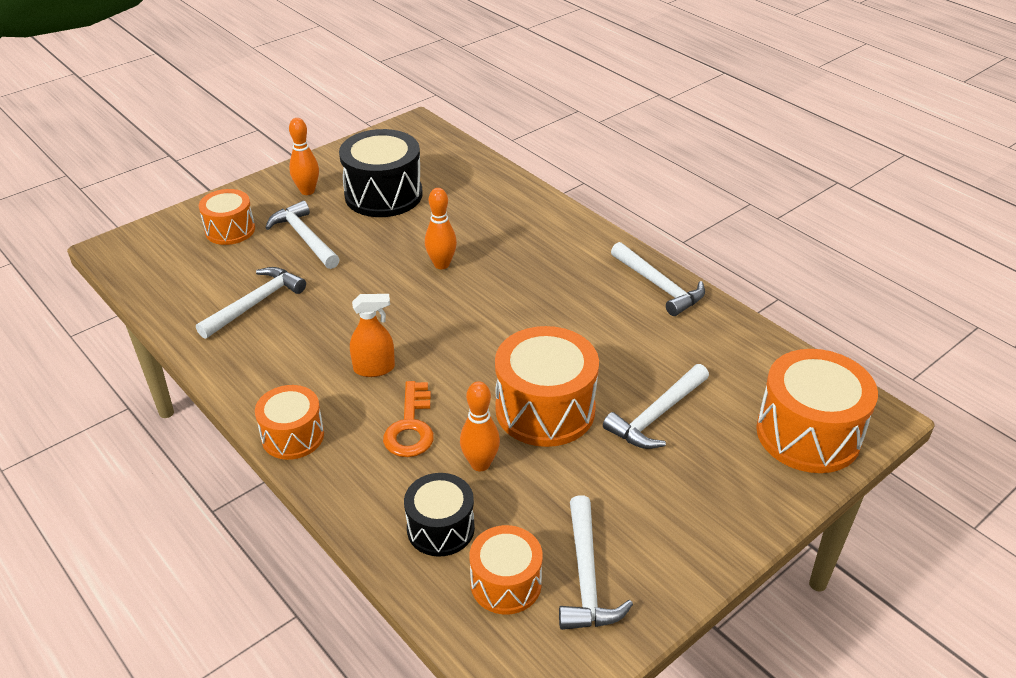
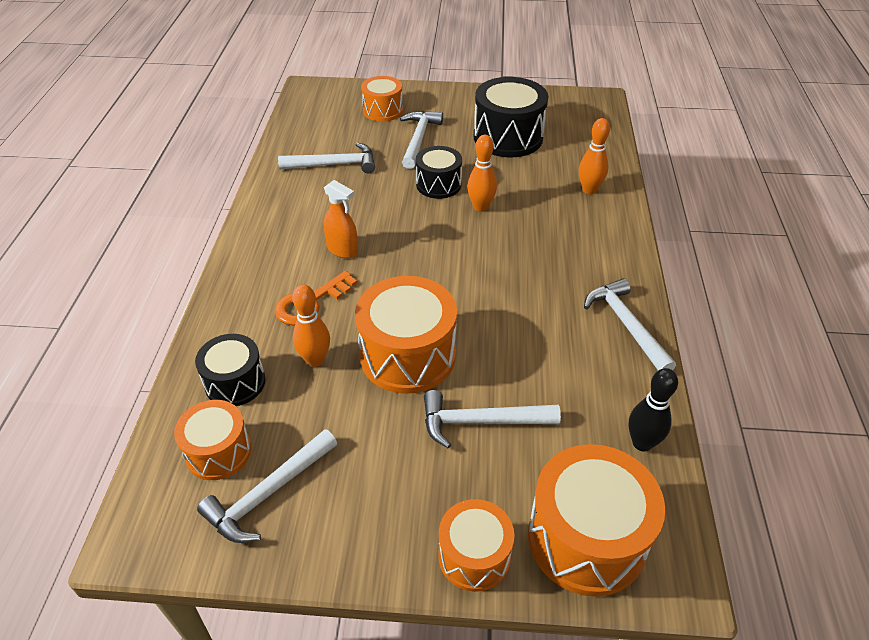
camera: 45 degrees right, 5 degrees up
orange drum [255,385,324,460] -> orange drum moved to [438,499,514,592]
orange bowling pin [289,118,319,195] -> orange bowling pin moved to [579,118,610,194]
white hammer [611,242,705,316] -> white hammer turned 150 degrees clockwise [584,278,676,370]
none -> black drum [416,146,462,199]
none -> black bowling pin [629,368,678,451]

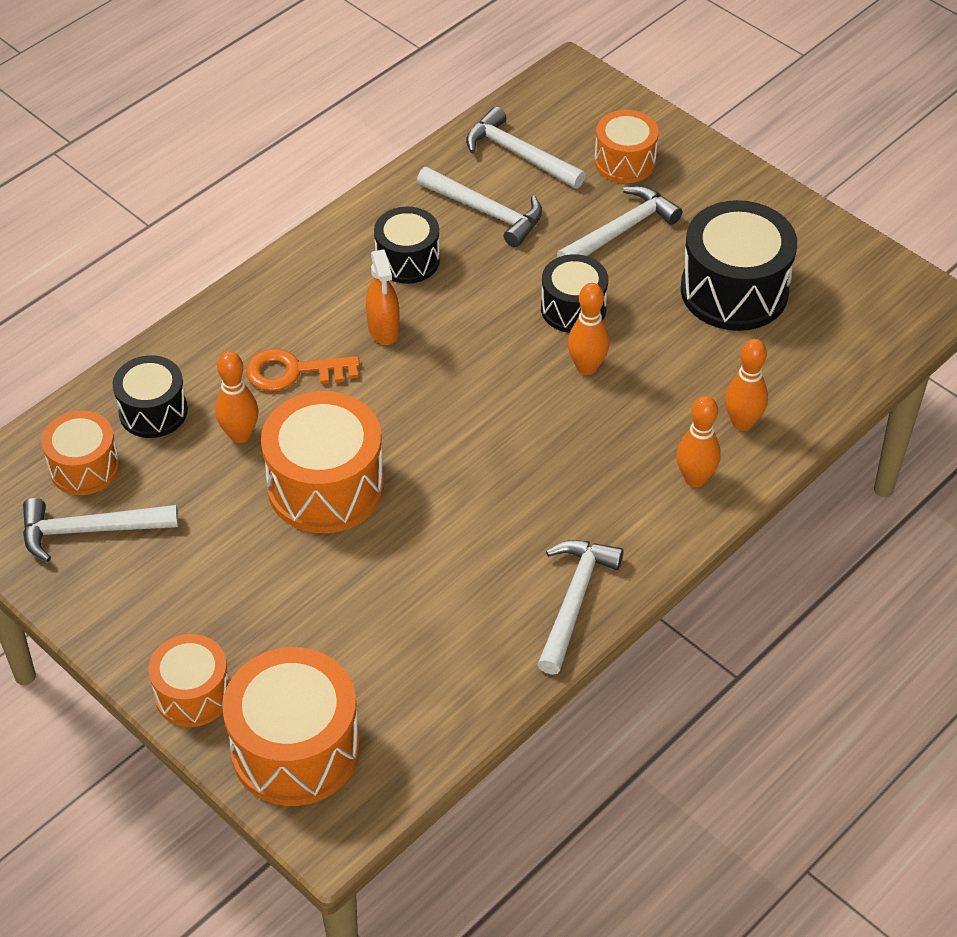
camera: 40 degrees right, 5 degrees up
white hammer [424,390,561,448] -> white hammer moved to [466,107,586,188]
black bowling pin [629,368,678,451] -> none
none -> black drum [374,207,440,284]
none -> orange bowling pin [677,395,721,487]

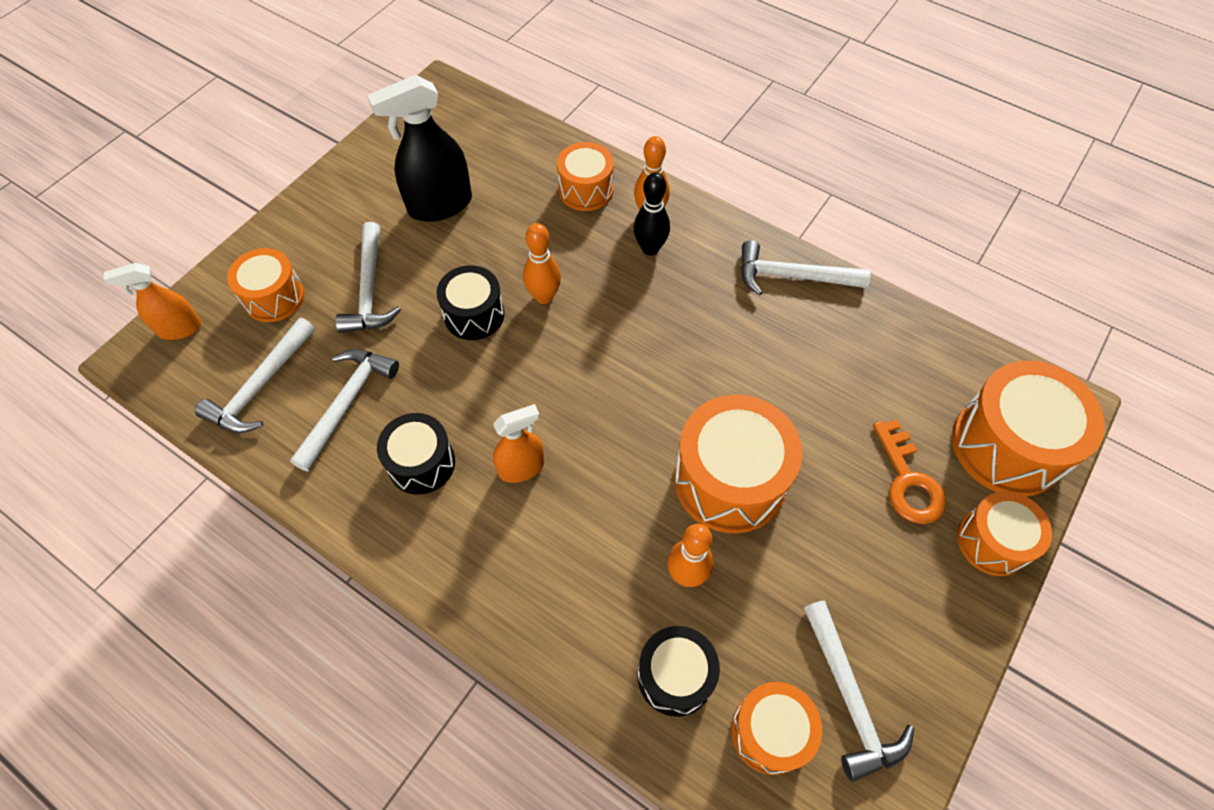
camera: 100 degrees left, 10 degrees up
orange key [246,349,360,391] -> orange key moved to [873,419,946,524]
white hammer [557,186,682,257] -> white hammer turned 135 degrees counterclockwise [335,222,401,333]
black drum [681,200,797,331] -> black spray bottle [367,75,472,222]
orange bowling pin [725,339,768,431] -> orange drum [557,142,614,211]
none -> orange spray bottle [104,263,202,340]
none -> black bowling pin [633,172,670,255]

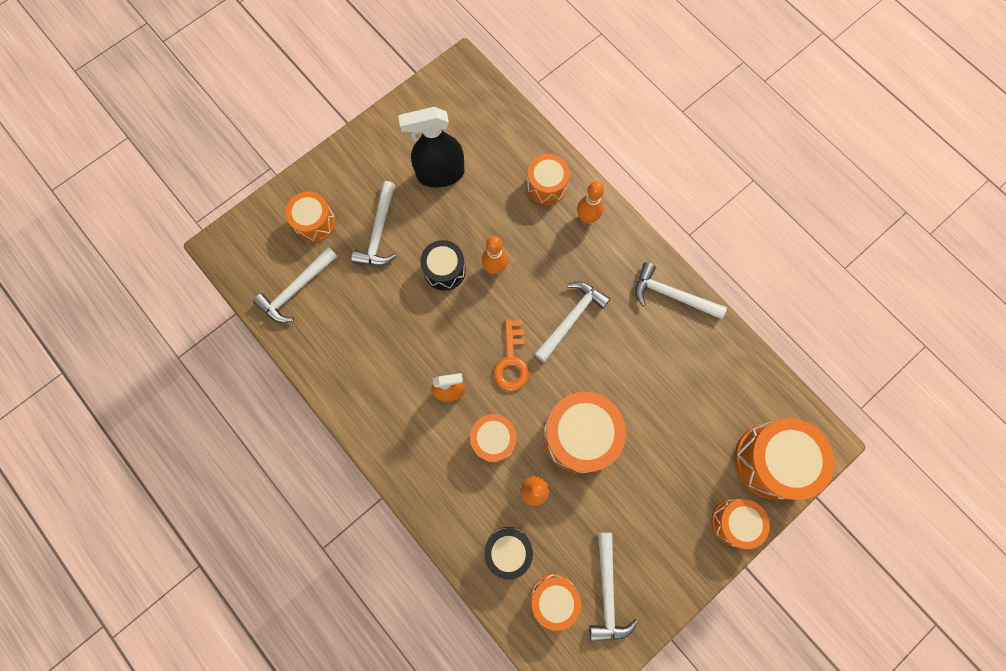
camera: 15 degrees right, 15 degrees up
orange spray bottle [104,263,202,340] -> none
white hammer [290,349,399,472] -> white hammer moved to [535,281,610,362]
black drum [377,413,455,495] -> none
black bowling pin [633,172,670,255] -> none
orange key [873,419,946,524] -> orange key moved to [494,319,529,391]
none -> orange drum [470,414,517,462]

